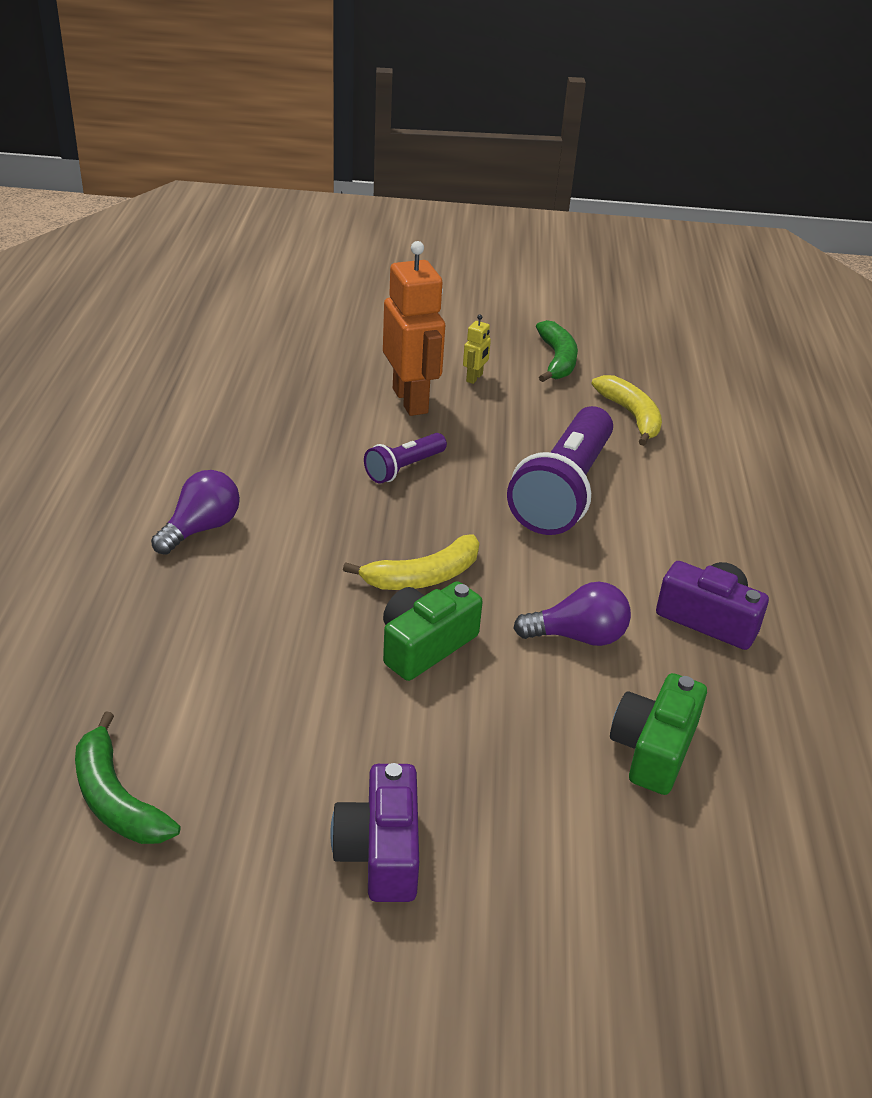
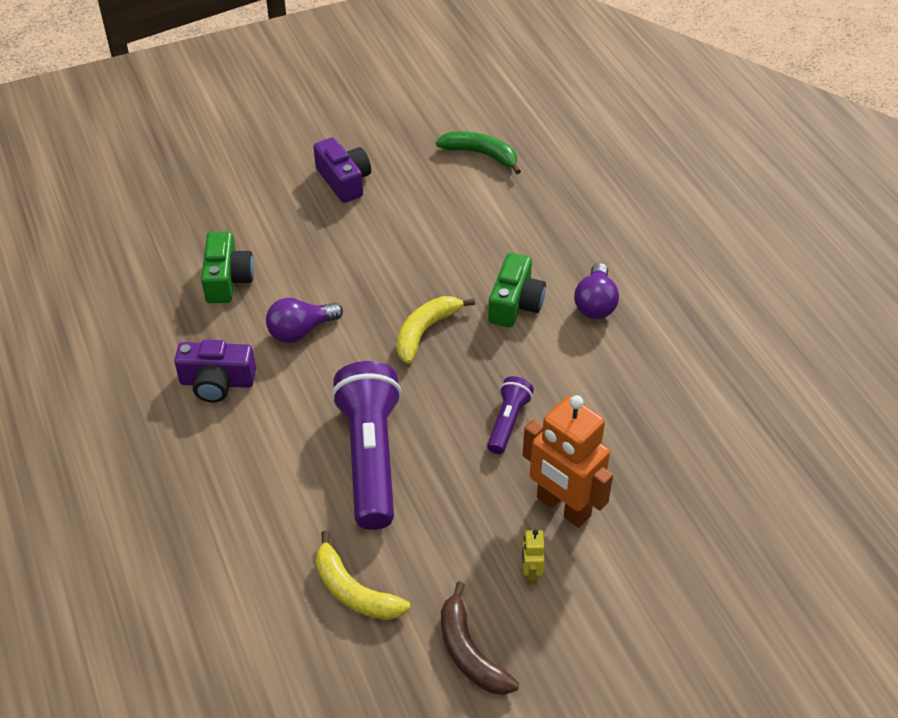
camera: 155 degrees right, 10 degrees up
green camera [383,581,483,681] -> green camera moved to [488,253,546,328]
green banana [536,320,578,382] -> brown banana [441,581,519,695]

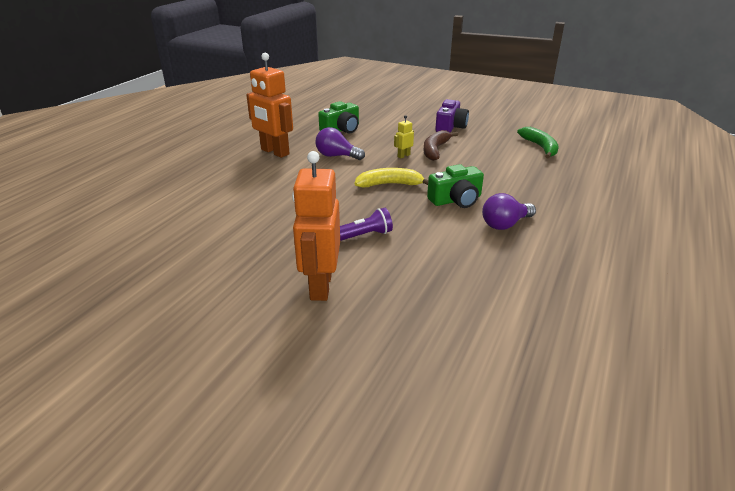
camera: 50 degrees right, 15 degrees down
purple camera [174,340,256,403] -> orange robot [246,53,293,158]
yellow banana [316,530,410,620] -> none
purple flashlight [331,361,402,530] -> none
brown banana [441,581,519,695] -> brown banana moved to [423,130,458,161]
yellow robot [522,530,545,584] -> yellow robot moved to [394,115,414,158]

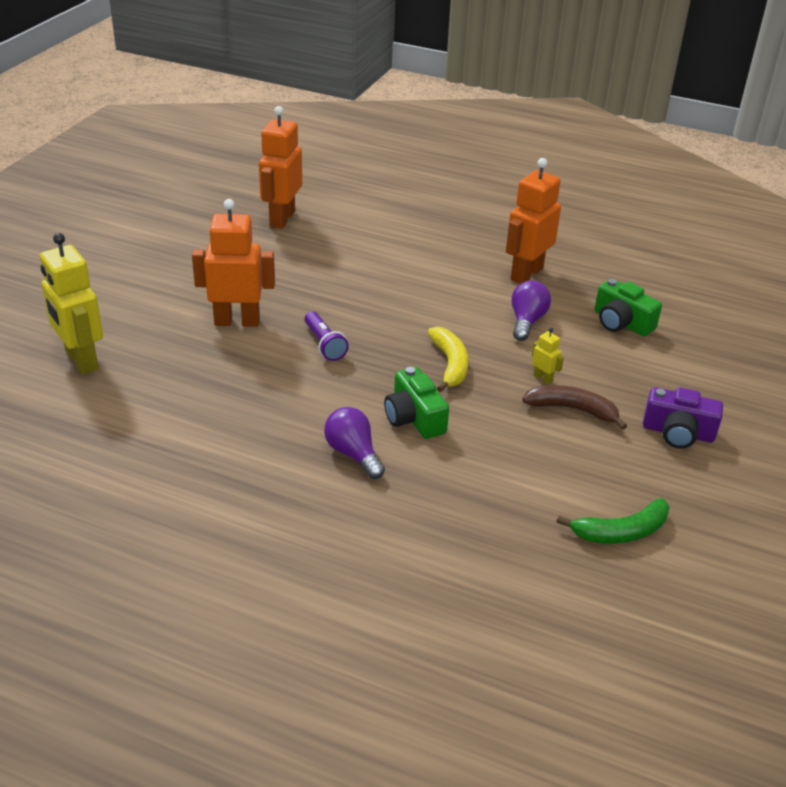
camera: 85 degrees right, 5 degrees up
none -> yellow robot [40,233,103,374]
none -> orange robot [259,106,302,229]

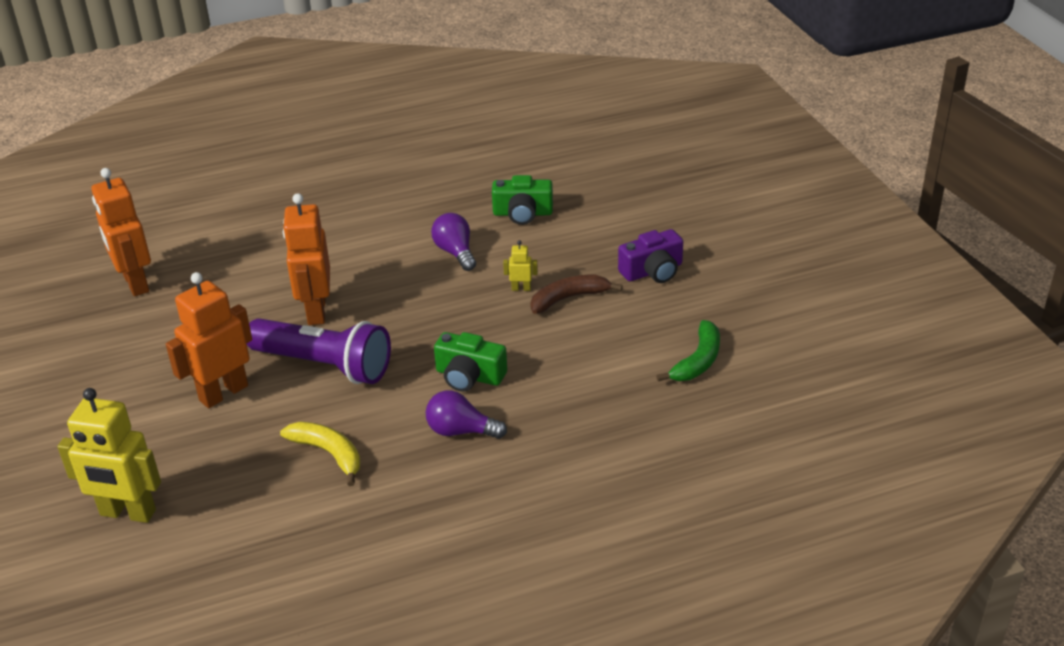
camera: 40 degrees left, 0 degrees up
purple flashlight [304,311,349,361] -> purple flashlight [247,318,391,384], size x2.02
yellow banana [428,327,468,392] -> yellow banana moved to [280,422,360,486]
orange robot [506,158,561,284] -> orange robot moved to [283,193,330,325]

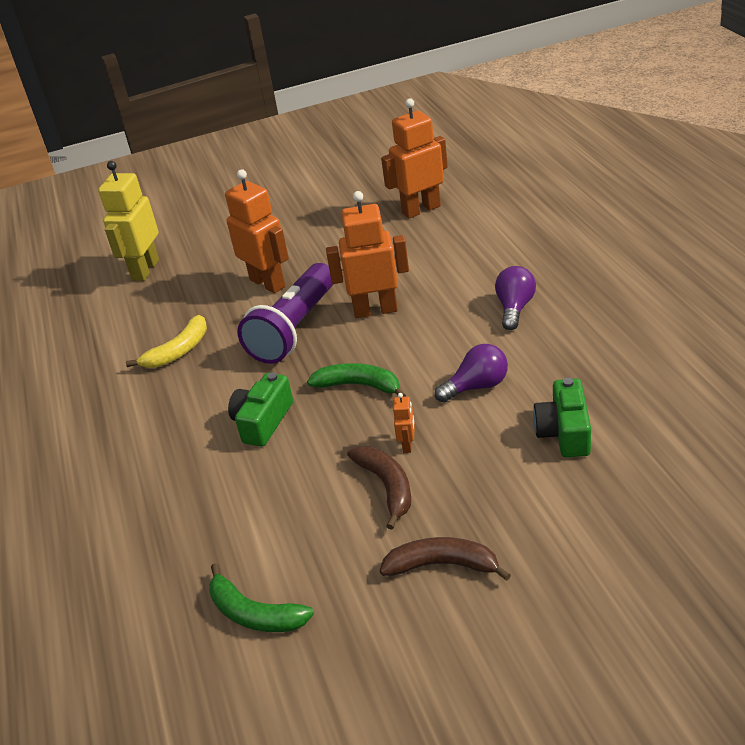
camera: 95 degrees right, 0 degrees up
purple light bulb [426,390,507,439] -> purple light bulb moved to [495,266,536,330]
yellow robot [503,240,538,291] -> orange robot [393,393,415,453]
purple camera [618,229,683,283] -> brown banana [379,537,511,581]
none -> green banana [307,363,406,397]

